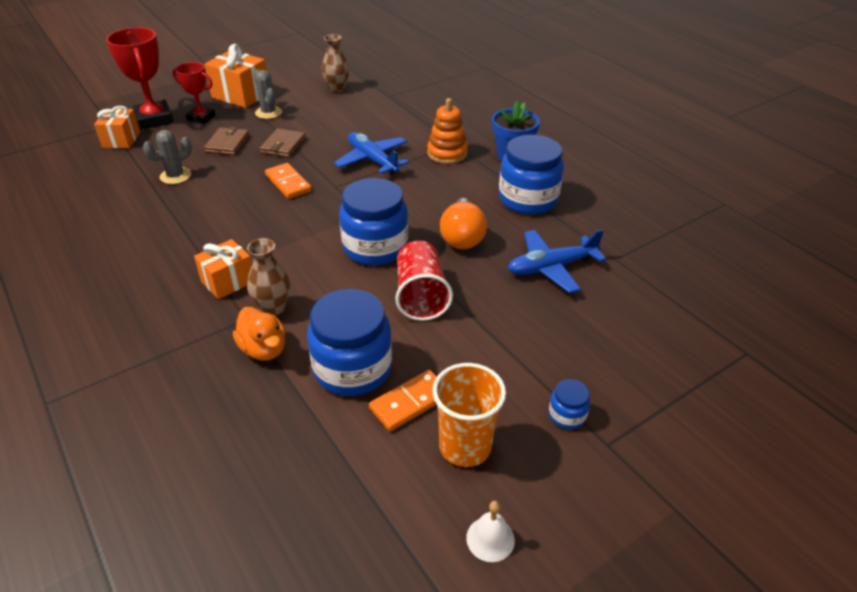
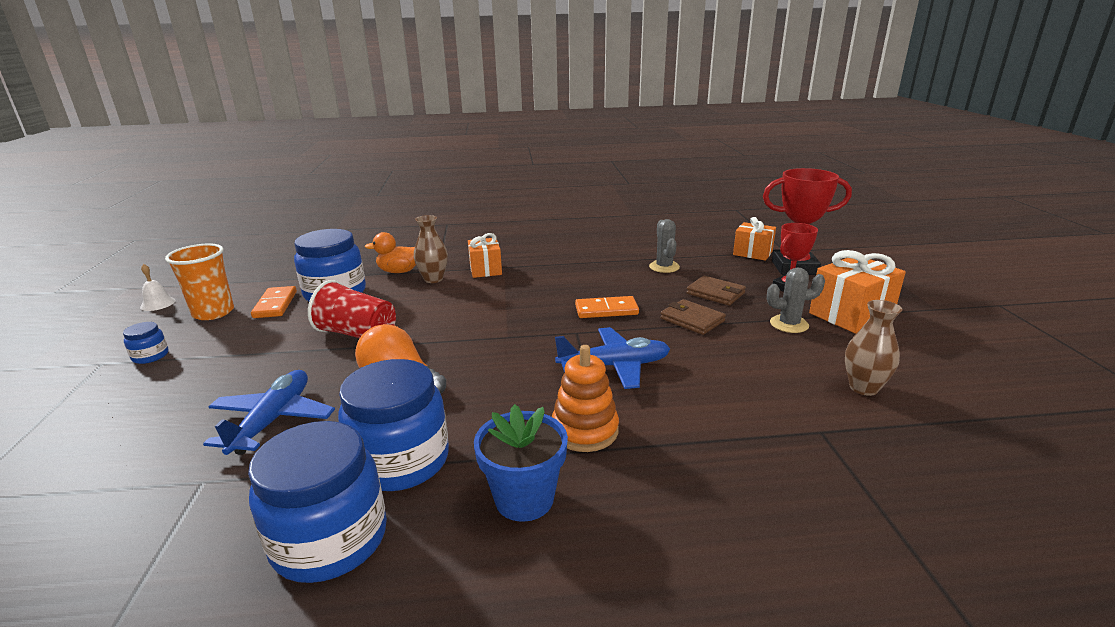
camera: 120 degrees right, 15 degrees down
blue jar [339,178,408,265] -> blue jar moved to [248,421,387,583]

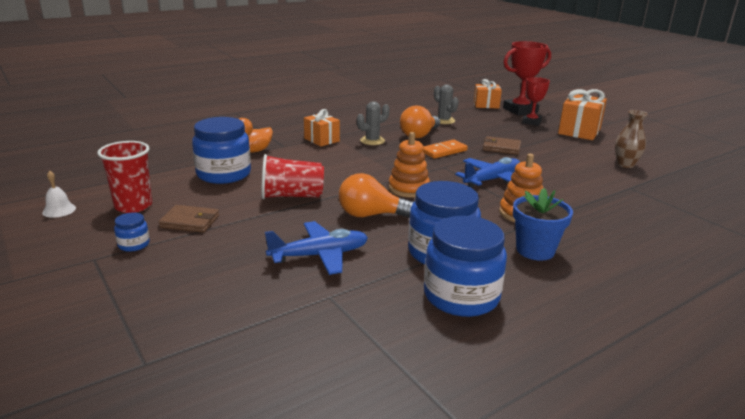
camera: 30 degrees left, 0 degrees up
orange cup [165,244,234,320] -> red cup [97,141,152,213]
blue plane [203,370,335,455] -> blue plane turned 90 degrees clockwise [265,221,368,275]
orange domino [251,286,297,318] -> none
brown vase [414,215,448,283] -> none
brown wallet [687,276,746,306] -> brown wallet moved to [159,205,219,233]
grey cactus [767,267,825,333] -> grey cactus moved to [357,101,390,145]
none -> orange stacking toy [389,132,430,198]
none -> orange light bulb [400,106,440,139]

